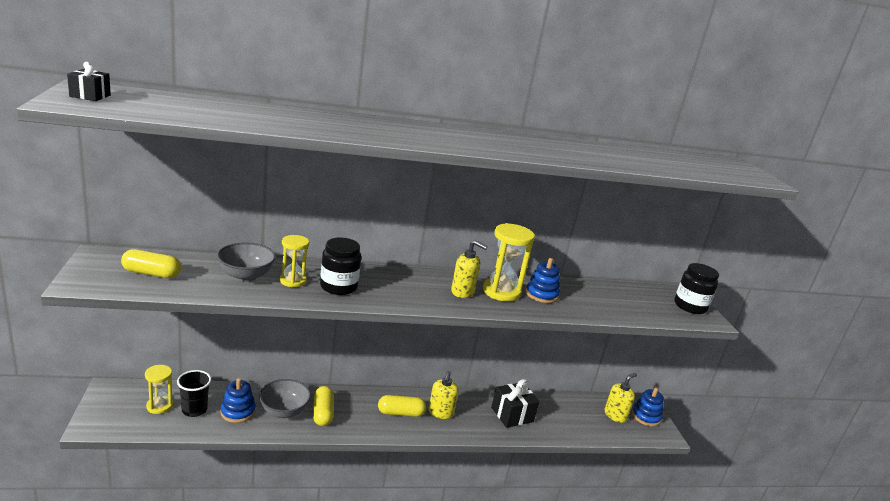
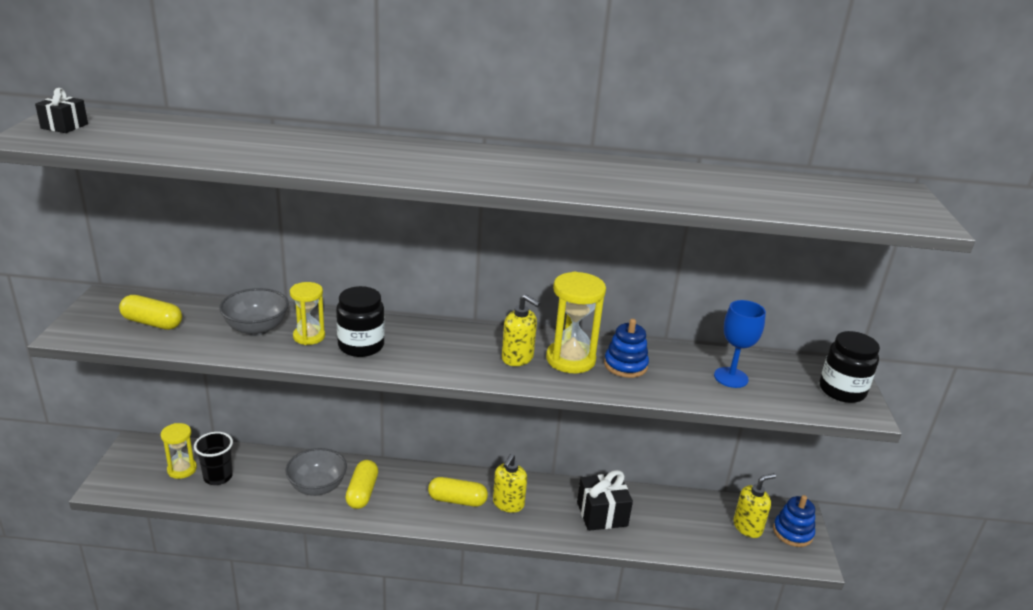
camera: 15 degrees right, 5 degrees up
blue stacking toy [221,378,256,423] -> none
none -> blue goblet [714,300,766,388]

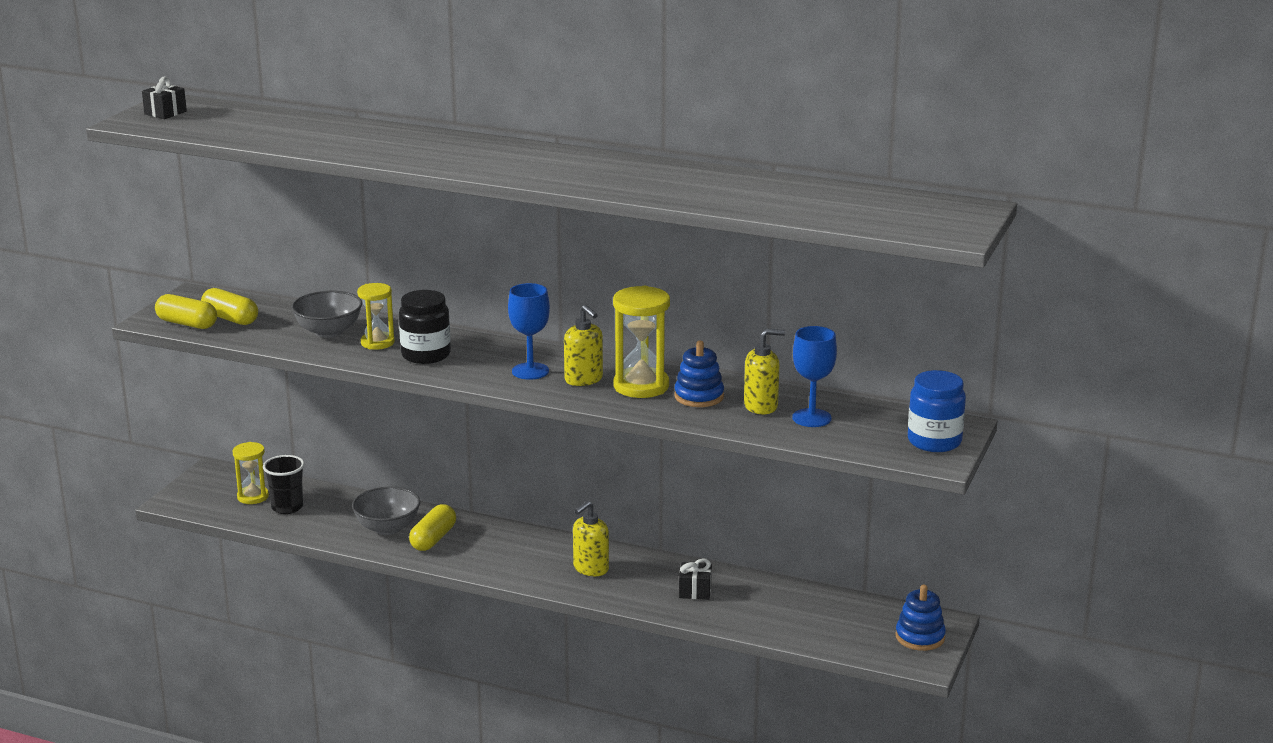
camera: 20 degrees right, 5 degrees down
yellow capsule [428,477,488,507] -> yellow capsule moved to [155,294,217,329]
black gift [577,470,633,531] -> black gift [679,558,712,600], size x0.60
yellow soap dispenser [733,473,776,538] -> yellow soap dispenser moved to [744,328,786,414]
black jar [820,331,880,403] -> blue jar [908,370,966,452]
none -> blue goblet [508,283,550,380]

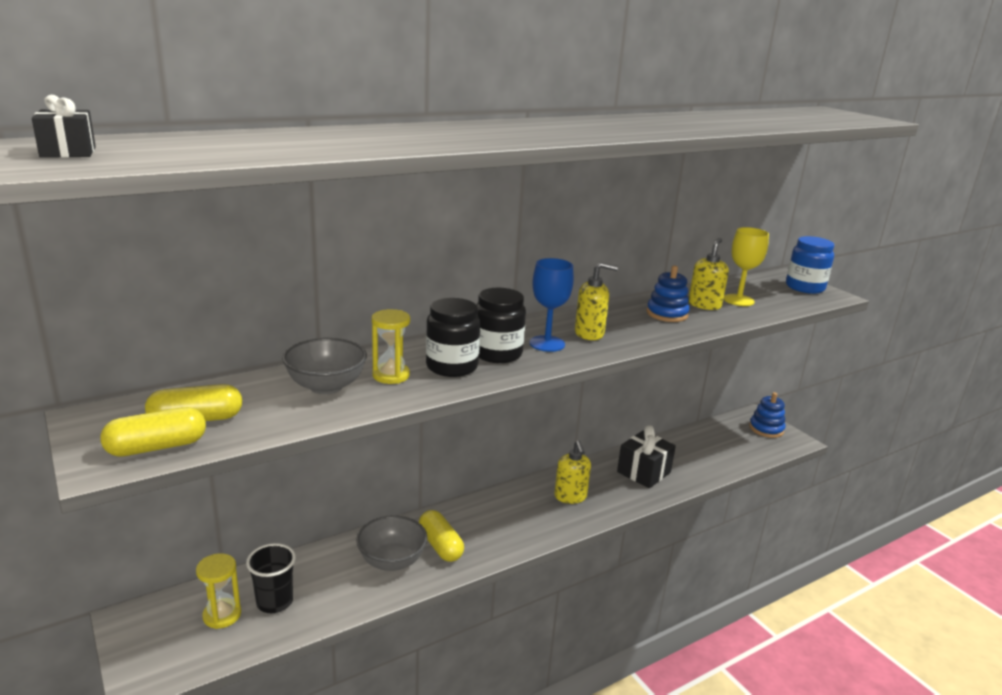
camera: 55 degrees left, 0 degrees up
yellow hourglass [613,286,670,398] -> none
black gift [679,558,712,600] -> black gift [617,425,676,488], size x1.66
blue goblet [792,326,837,427] -> yellow goblet [724,227,769,306]
none -> black jar [476,288,526,363]

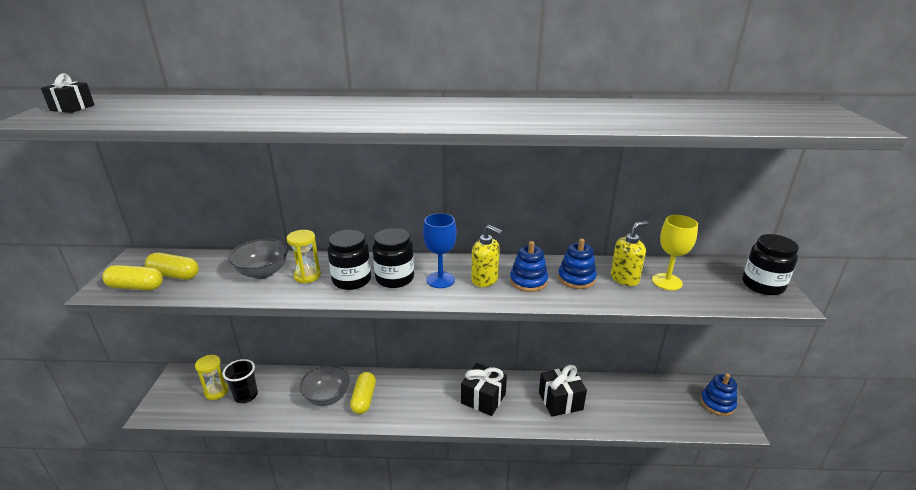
camera: 35 degrees right, 5 degrees up
yellow soap dispenser [554,440,591,504] -> black gift [461,363,507,416]
blue jar [786,236,834,294] -> black jar [743,234,799,295]
none -> blue stacking toy [510,241,548,292]

